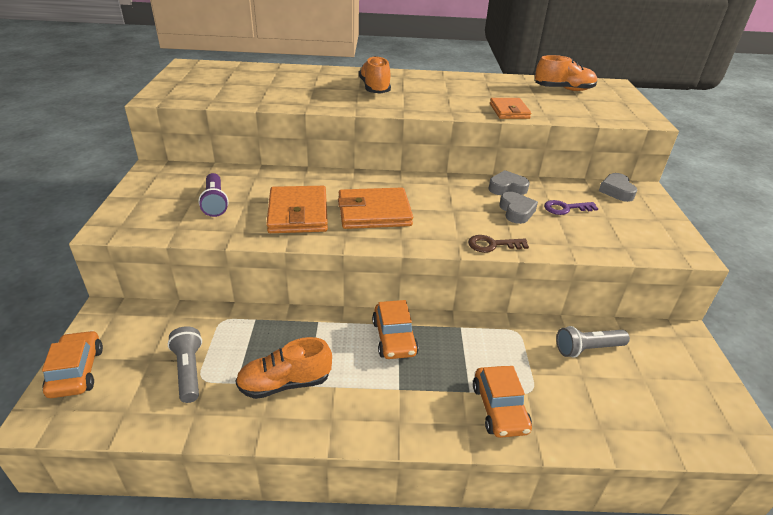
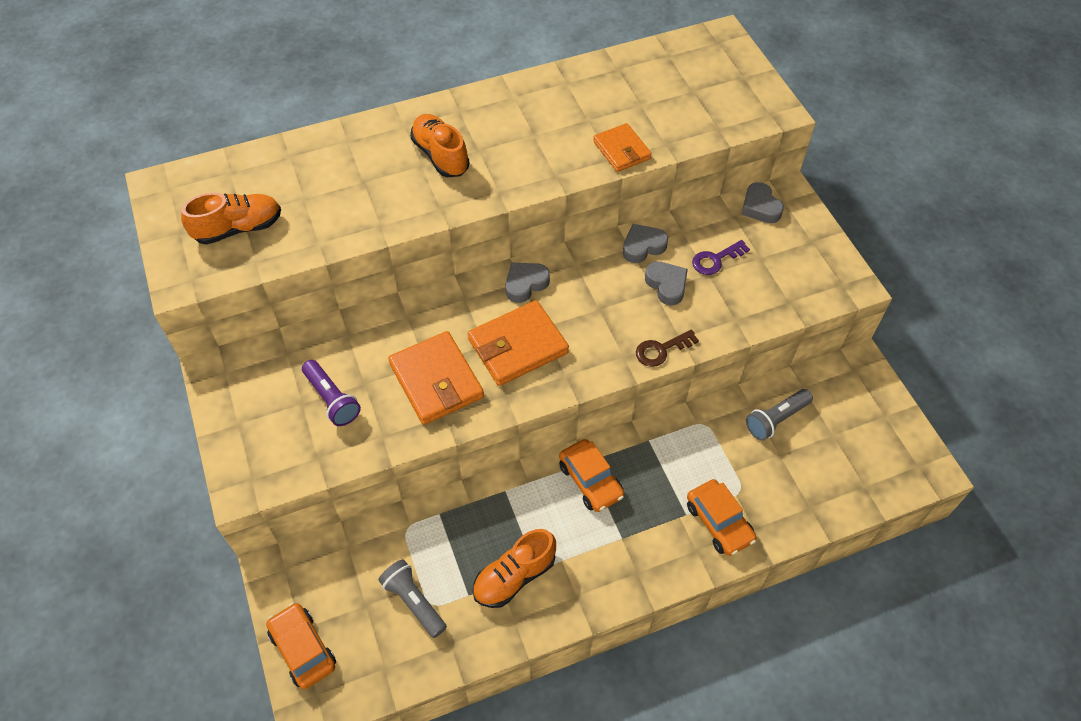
camera: 20 degrees left, 20 degrees up
orange shoe [535,55,597,91] -> orange shoe moved to [181,193,281,245]
none -> grey heart [506,262,550,303]

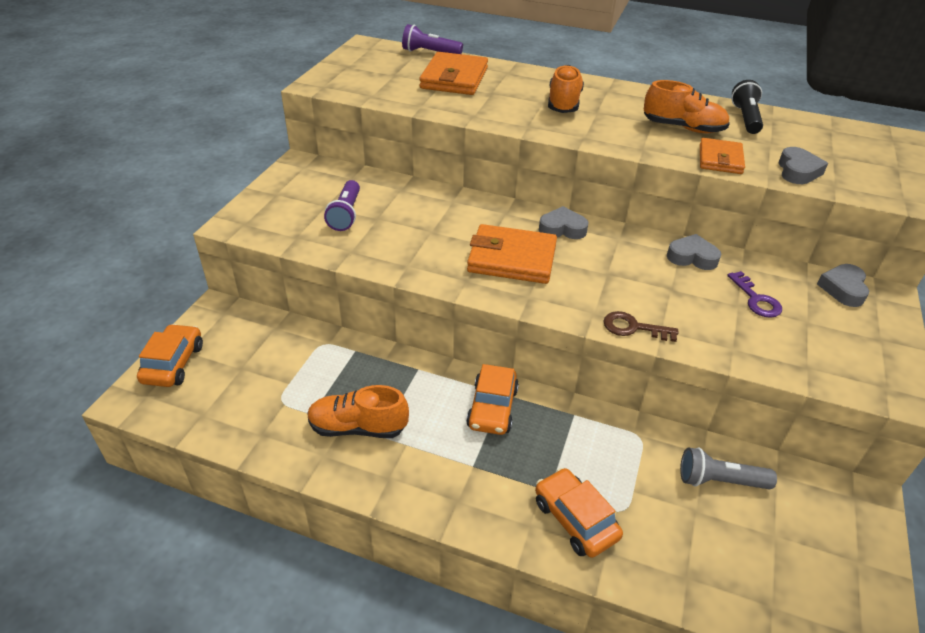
camera: 40 degrees right, 15 degrees down
orange shoe [181,193,281,245] -> orange shoe moved to [644,80,730,133]
grey flashlight [378,559,447,638] -> none
orange wallet [388,331,484,425] -> orange wallet moved to [419,52,488,95]
grey heart [645,261,688,306] -> grey heart moved to [779,147,828,184]
orange car [687,479,756,556] -> orange car turned 135 degrees clockwise [535,468,623,558]
purple key [692,240,750,275] -> purple key turned 120 degrees counterclockwise [727,271,782,318]
none -> purple flashlight [402,24,463,54]
none -> black flashlight [731,80,763,134]

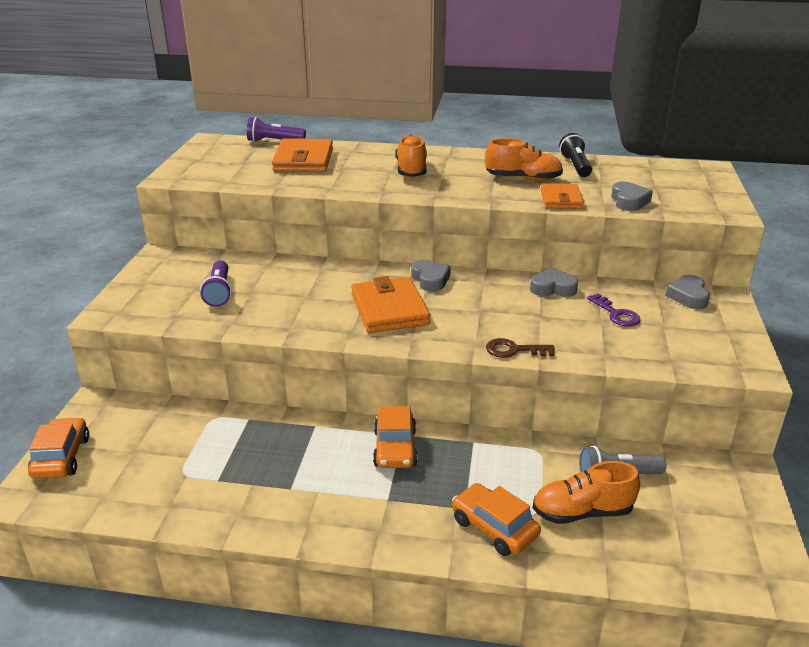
camera: 10 degrees left, 10 degrees down
orange shoe [307,385,409,438] -> orange shoe moved to [533,461,640,524]
orange wallet [467,224,557,284] -> orange wallet turned 75 degrees clockwise [351,276,430,333]
grey heart [539,206,589,239] -> grey heart turned 75 degrees clockwise [411,260,451,292]

